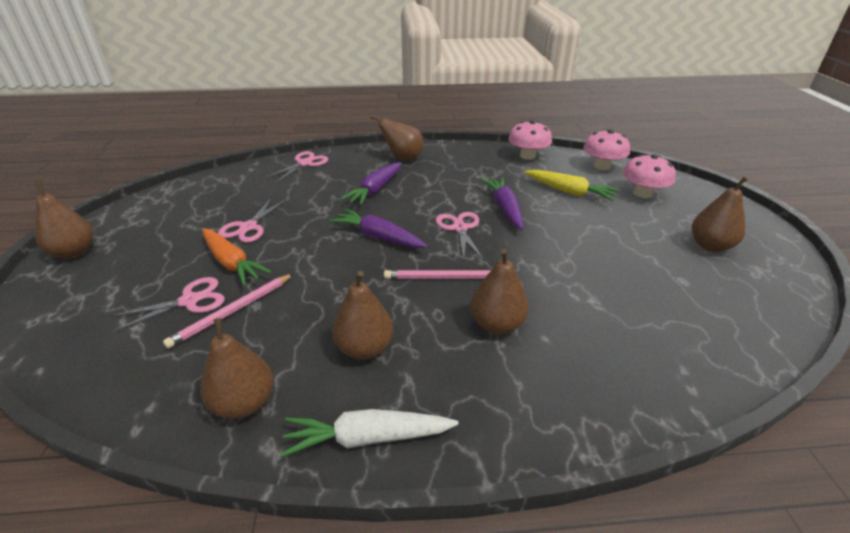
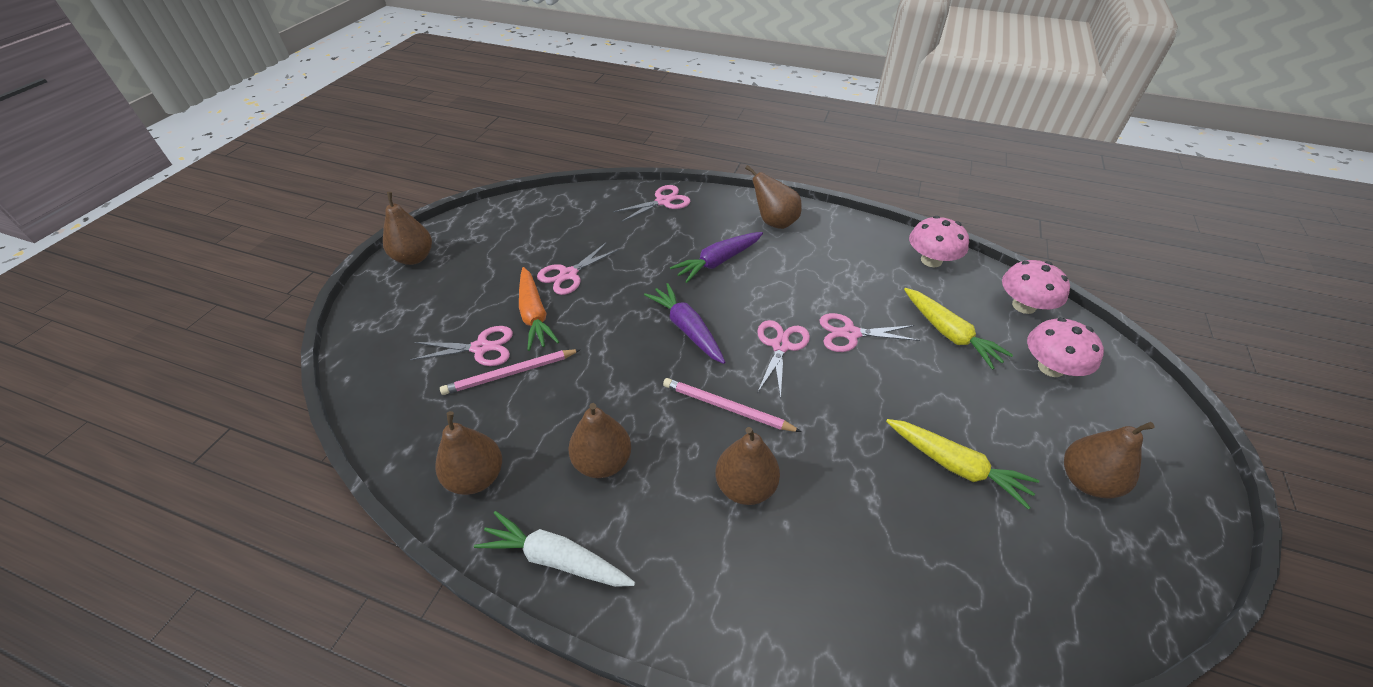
camera: 25 degrees right, 10 degrees up
purple carrot [481,177,523,230] -> pink scissors [819,313,920,352]
none -> yellow carrot [886,419,1039,510]

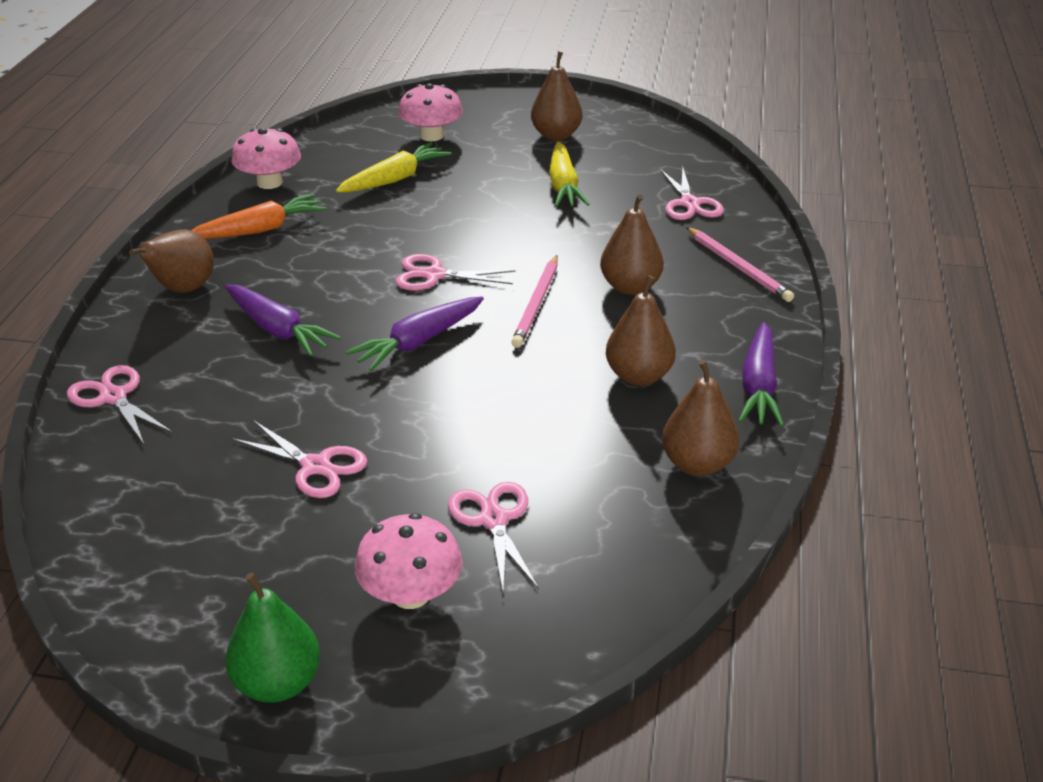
camera: 100 degrees left, 10 degrees down
brown pear [383,192,432,265] -> green pear [225,572,320,703]
pink pencil [440,349,581,395] -> pink pencil moved to [686,227,794,302]
white carrot [474,511,635,587] -> purple carrot [738,322,784,427]
orange carrot [519,267,559,351] -> orange carrot moved to [191,194,327,239]
pink scissors [819,313,920,352] -> pink scissors moved to [660,167,724,220]
yellow carrot [886,419,1039,510] -> yellow carrot turned 150 degrees clockwise [549,142,590,207]
pink mushroom [1002,260,1070,314] -> pink mushroom moved to [354,513,463,609]

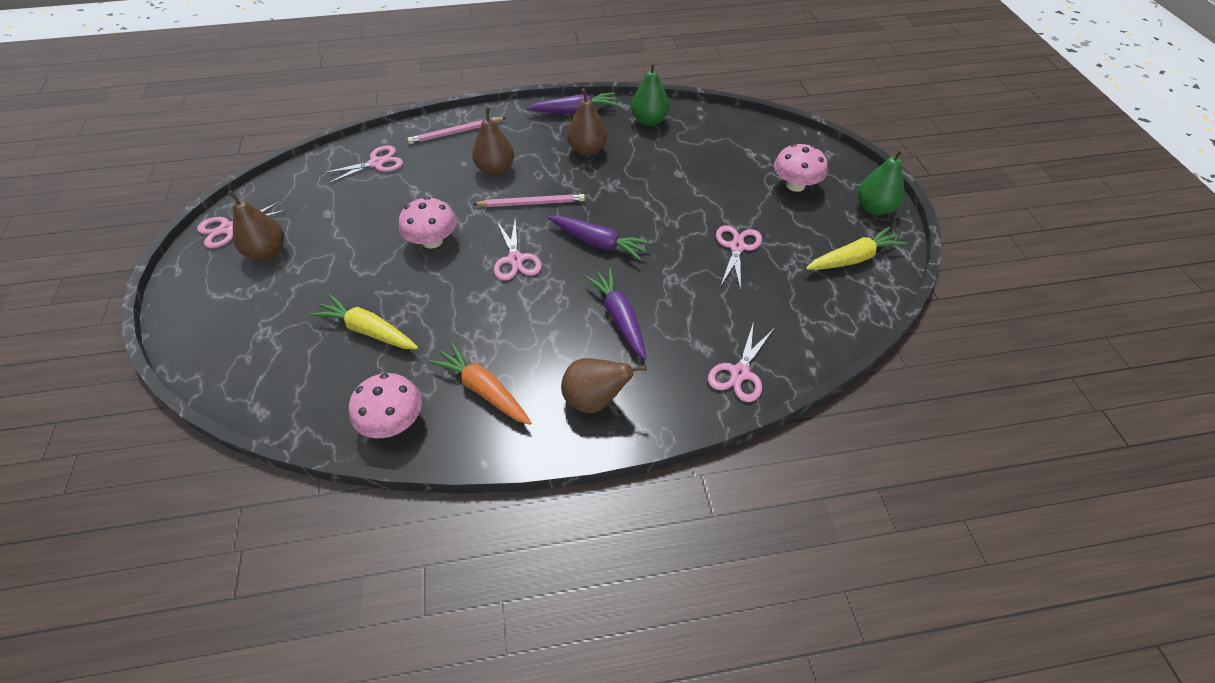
camera: 110 degrees left, 15 degrees up
purple carrot [225,284,341,356] -> purple carrot turned 45 degrees counterclockwise [584,268,646,360]
pink mushroom [398,83,463,141] -> pink mushroom moved to [399,197,456,249]
pink scissors [448,482,538,591] -> pink scissors moved to [197,200,287,248]
yellow carrot [549,142,590,207] -> yellow carrot moved to [806,227,907,270]
brown pear [662,360,739,476] -> green pear [631,62,669,126]
pink pencil [686,227,794,302] -> pink pencil turned 150 degrees counterclockwise [407,117,505,144]

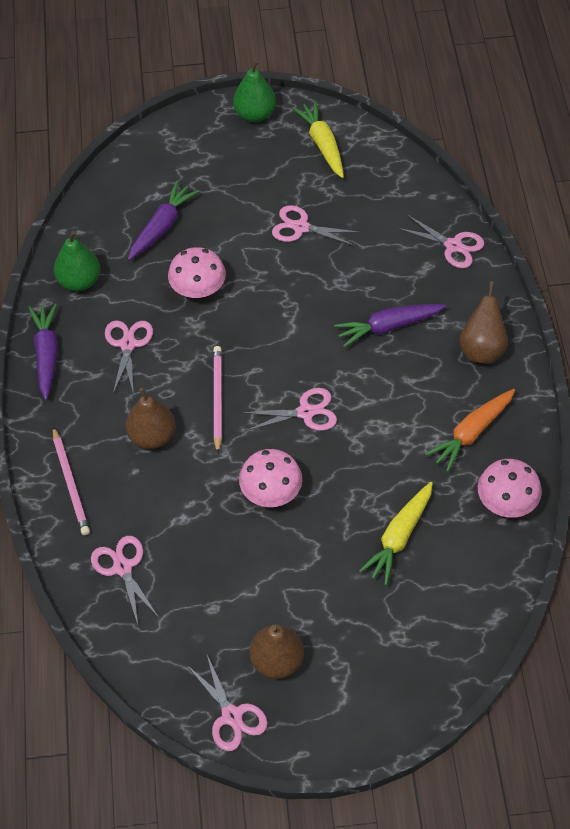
camera: 85 degrees left, 5 degrees up
purple carrot [548,216,652,261] -> purple carrot moved to [128,181,199,260]
brown pear [567,88,607,156] -> pink scissors [105,321,153,395]
pink mushroom [774,144,828,192] -> pink mushroom moved to [168,247,226,298]

